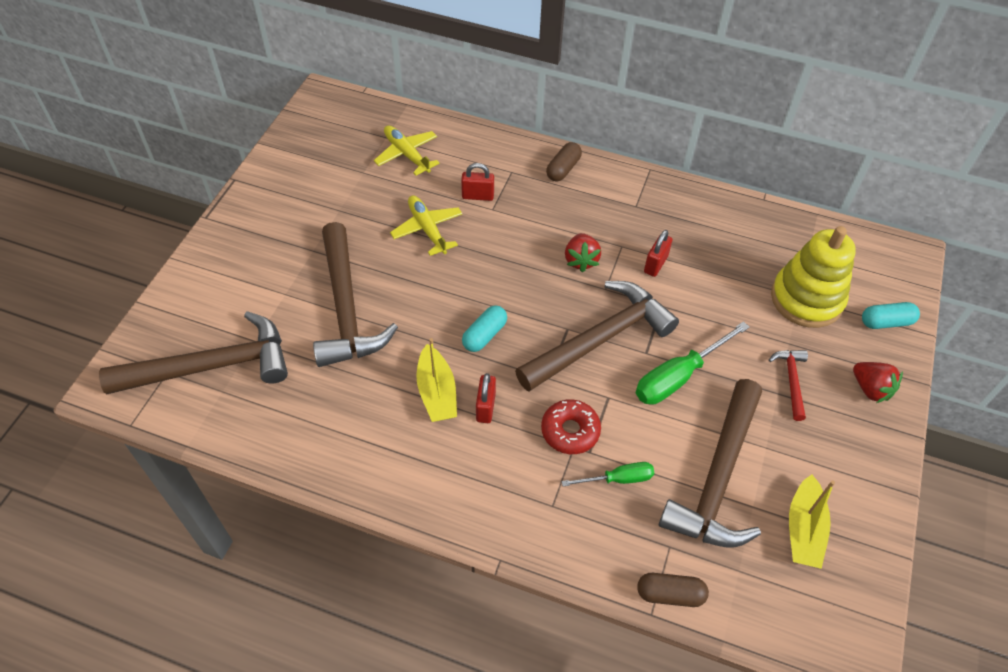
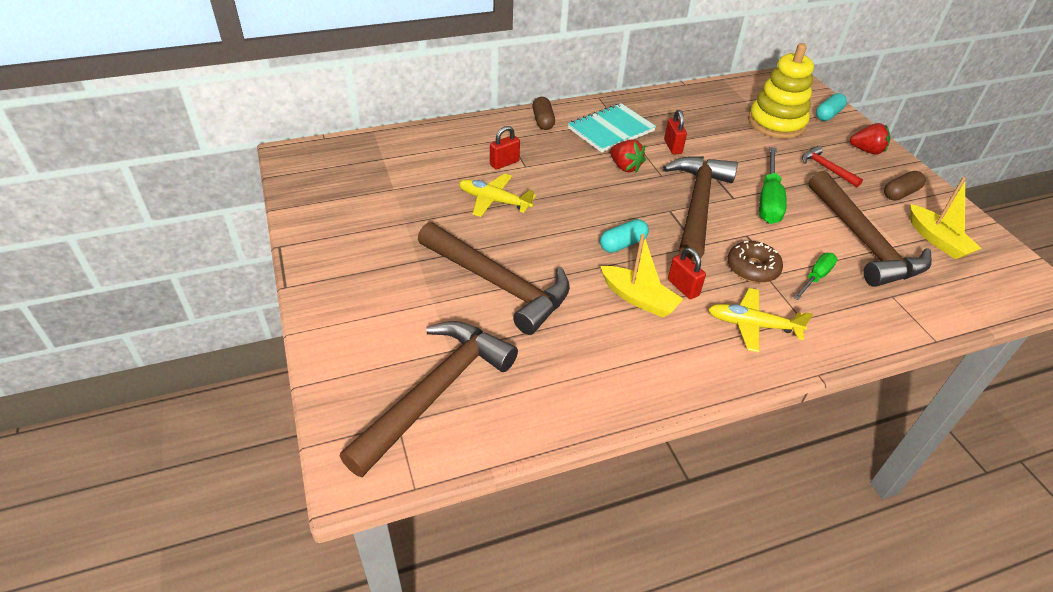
camera: 40 degrees left, 10 degrees down
yellow plane [374,125,440,176] -> yellow plane moved to [708,288,813,353]
turquoise capsule [462,305,507,352] -> turquoise capsule turned 60 degrees clockwise [600,219,649,253]
red donut [541,399,601,454] -> brown donut [727,241,783,283]
brown capsule [637,573,709,607] -> brown capsule moved to [884,171,925,201]
none -> turquoise notebook [568,103,656,153]

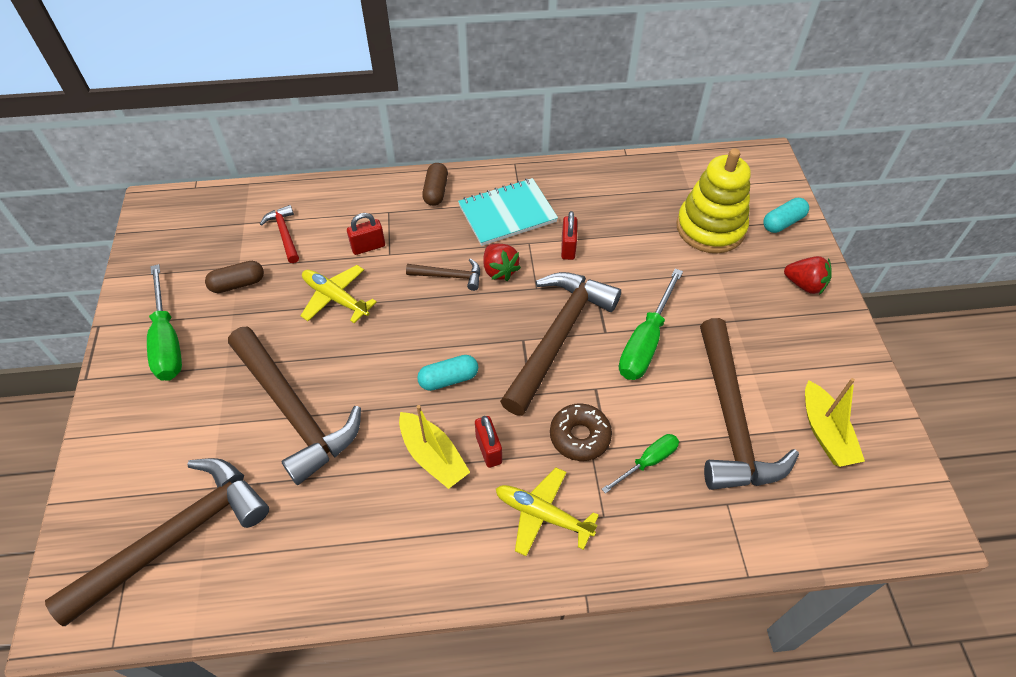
camera: 15 degrees right, 10 degrees up
red hammer [802,146,863,187] -> red hammer moved to [260,205,299,263]
brown capsule [884,171,925,201] -> brown capsule moved to [205,261,264,293]
none -> green screwdriver [147,264,182,381]
none -> brown hammer [406,258,480,291]

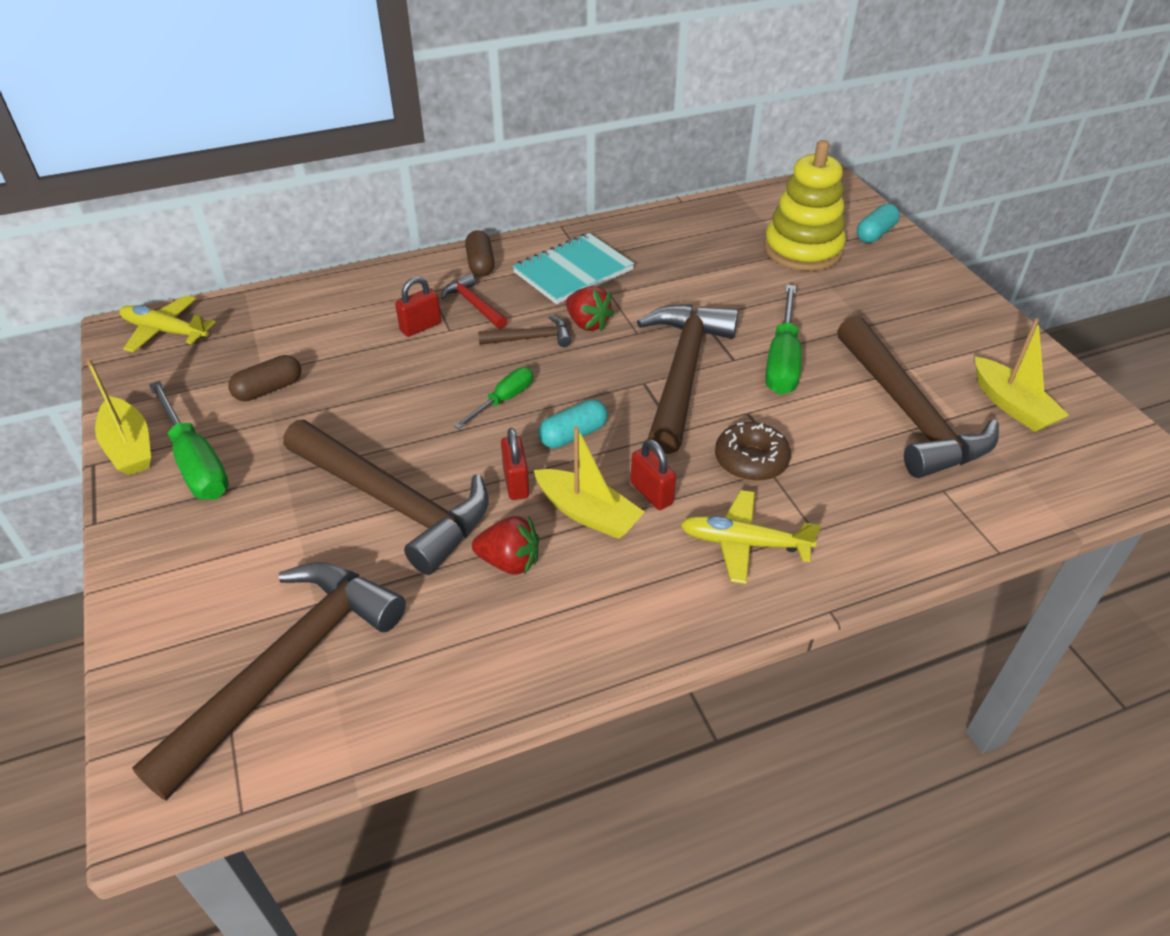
camera: 15 degrees left, 10 degrees down
red hammer [260,205,299,263] -> red hammer moved to [441,274,508,329]
yellow plane [300,265,377,323] -> yellow plane moved to [120,295,216,353]
red padlock [561,211,577,260] -> red padlock moved to [501,428,529,500]
green screwdriver [602,434,679,494] -> green screwdriver moved to [454,367,533,429]
red strawberry [784,256,832,295] -> red strawberry moved to [472,516,539,575]
none -> yellow boat [86,359,151,475]

